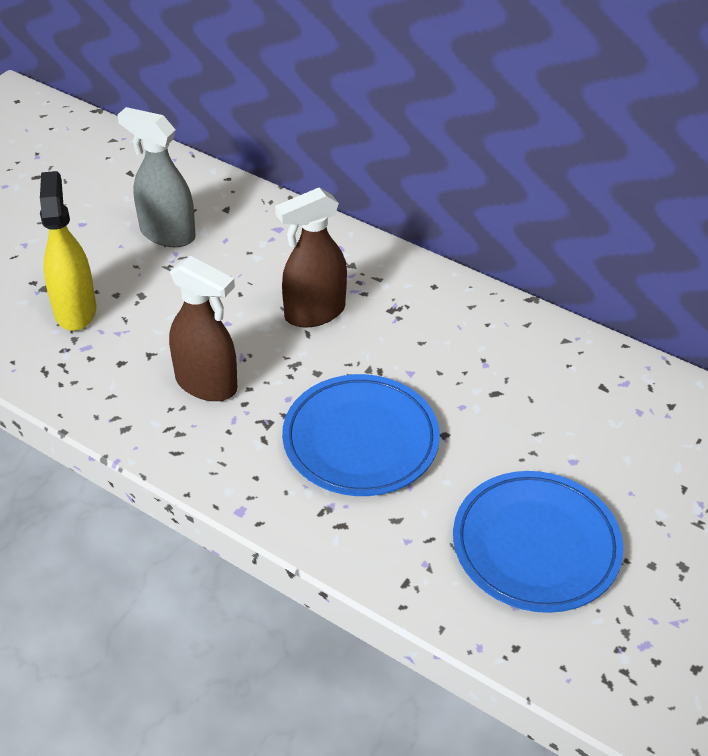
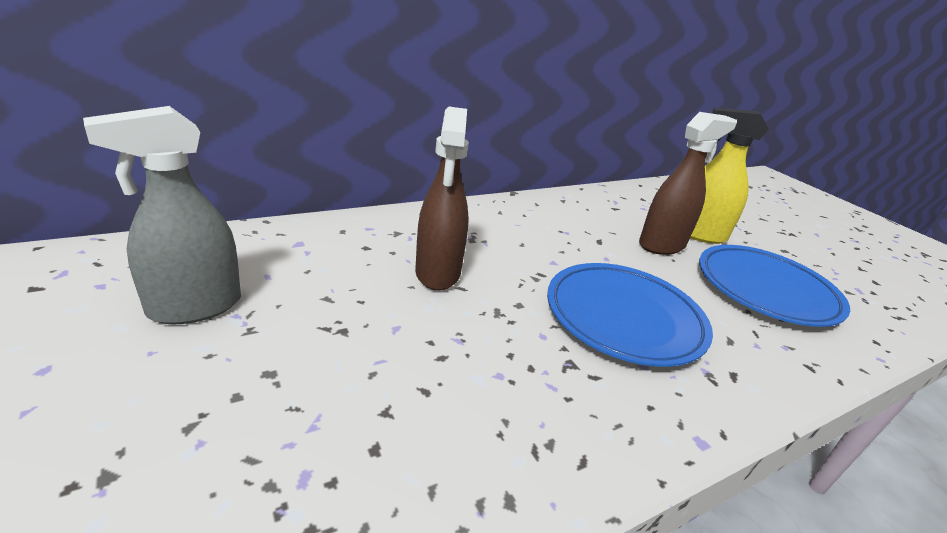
camera: 65 degrees left, 15 degrees down
yellow spray bottle [40,171,96,331] -> yellow spray bottle moved to [690,107,769,244]
brown spray bottle [169,256,237,401] -> brown spray bottle moved to [639,112,737,255]

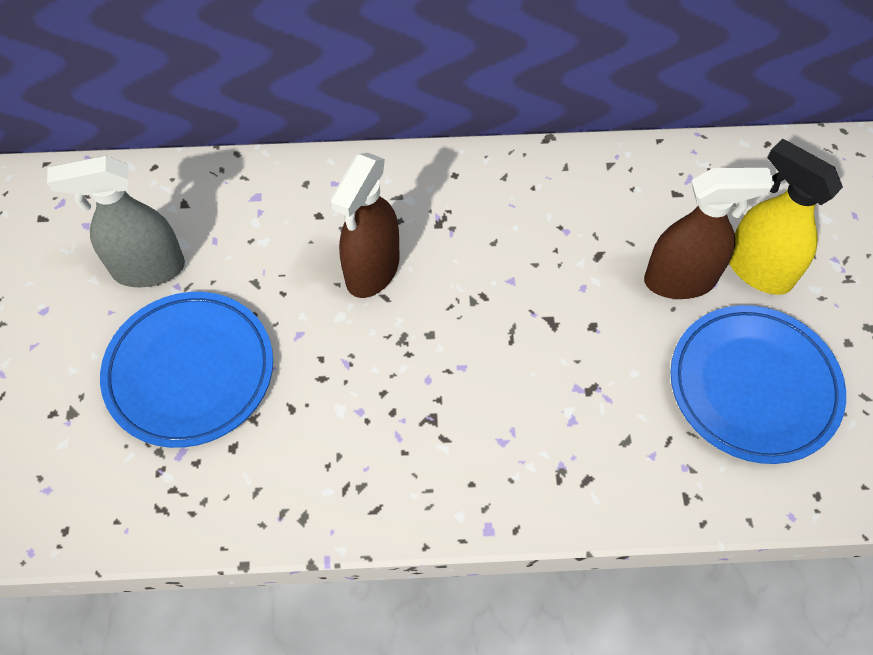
camera: 30 degrees right, 30 degrees up
blue plate [547,263,713,367] -> blue plate moved to [100,292,273,448]

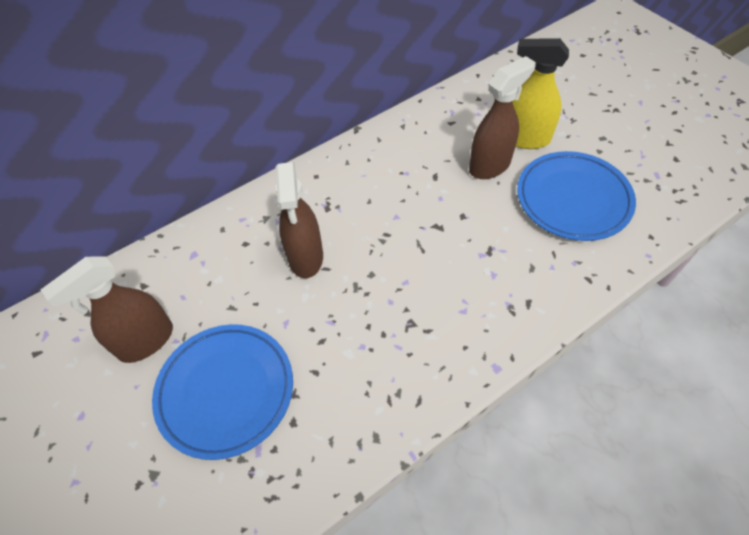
camera: 30 degrees left, 5 degrees down
grey spray bottle [47,155,185,288] -> brown spray bottle [41,257,173,363]

